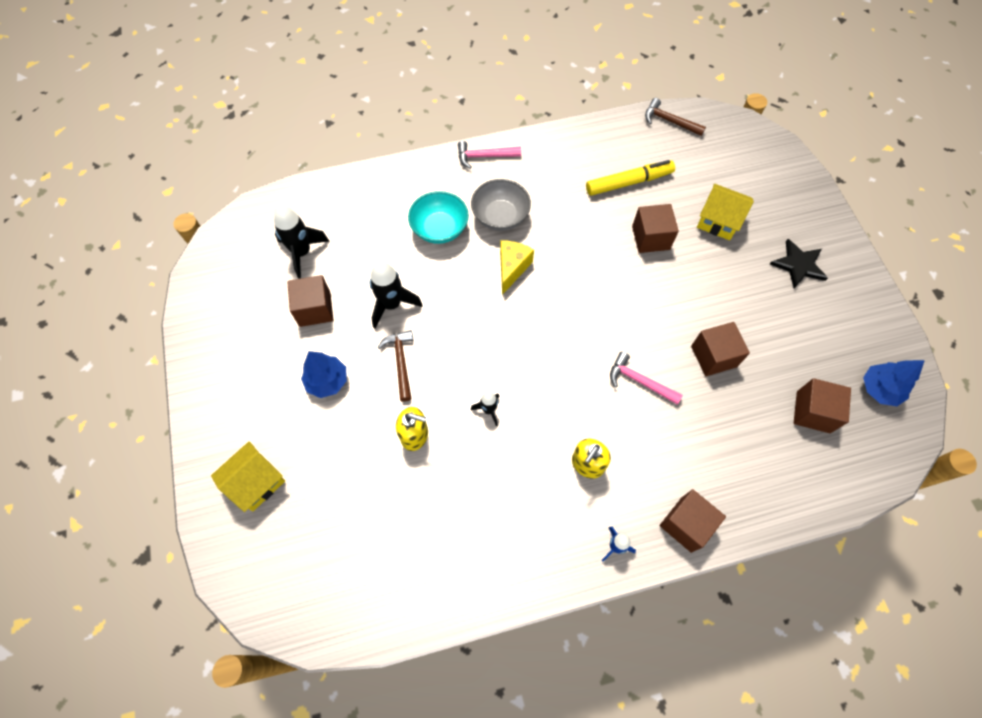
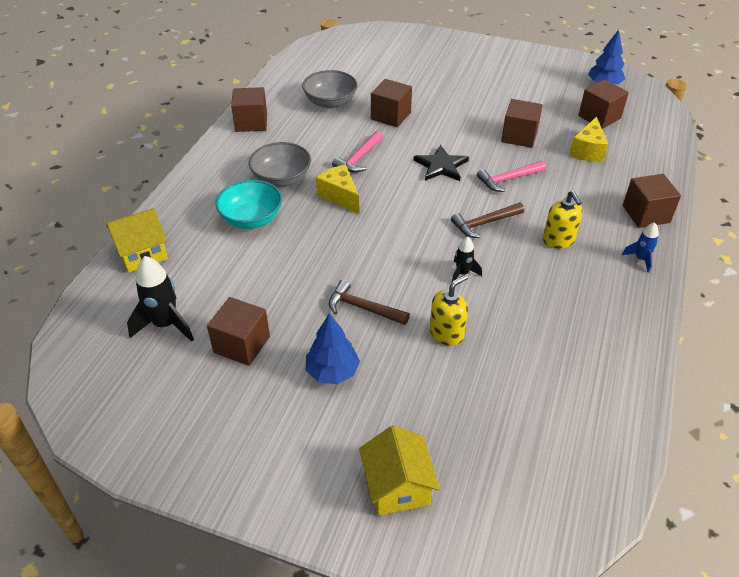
camera: 55 degrees left, 20 degrees down
black rocket [370,261,422,328] -> none
pink hammer [458,141,521,169] -> pink hammer moved to [332,131,383,173]
yellow marker [586,160,675,196] -> grey bowl [302,70,357,109]
brown hammer [645,98,706,136] -> brown hammer moved to [451,203,524,238]
yellow house [697,184,754,240] -> yellow house moved to [106,208,168,273]
black star [770,239,828,288] -> black star moved to [414,145,469,181]
none -> brown cube [231,87,267,132]
none -> yellow cheese [569,116,608,162]

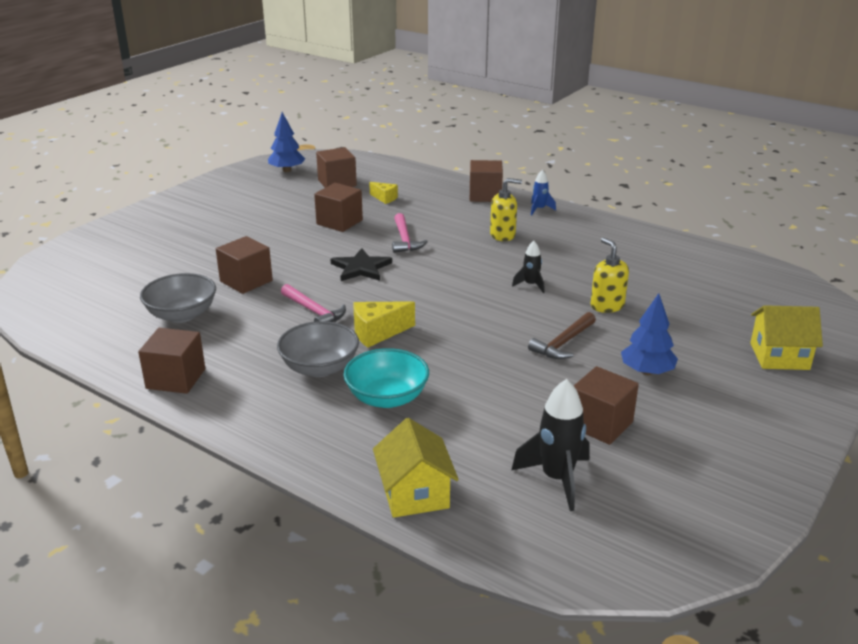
camera: 75 degrees left, 15 degrees down
brown hammer [451,203,524,238] -> none
yellow cheese [569,116,608,162] -> yellow cheese [369,182,398,204], size x0.62

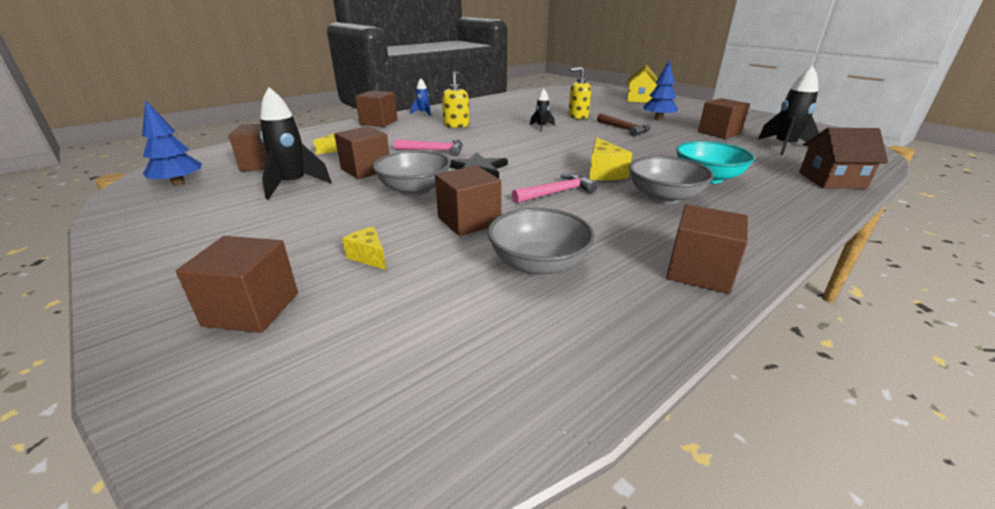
camera: 75 degrees left, 0 degrees up
yellow house [373,418,459,518] -> brown house [799,128,888,189]
none -> brown cube [176,236,298,333]
none -> black rocket [260,87,331,200]
none -> yellow cheese [342,227,386,270]
none -> grey bowl [373,150,451,196]

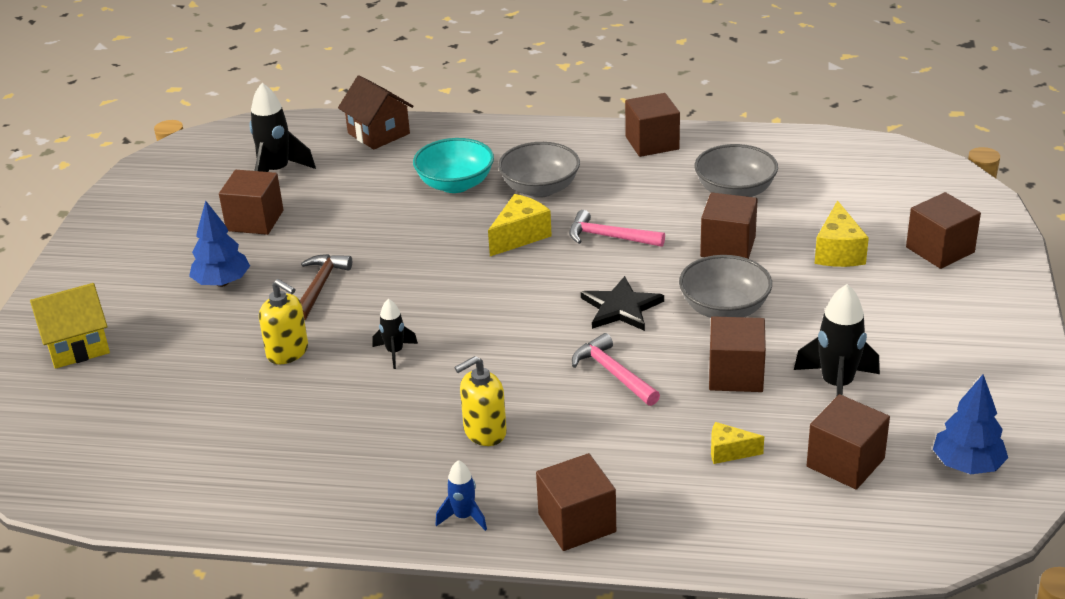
camera: 130 degrees left, 5 degrees up
yellow cheese [342,227,386,270] -> yellow cheese [815,200,869,267], size x1.61

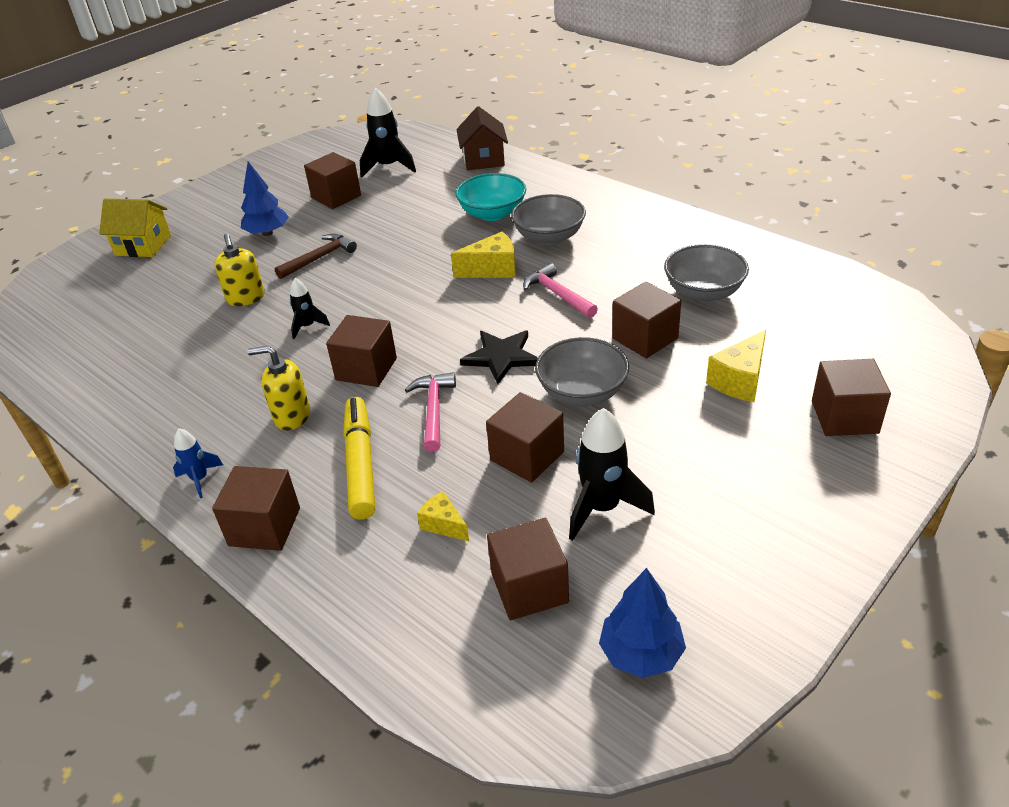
camera: 35 degrees right, 5 degrees up
brown cube [625,93,680,157] -> brown cube moved to [326,315,397,387]
none -> yellow marker [343,397,375,520]

